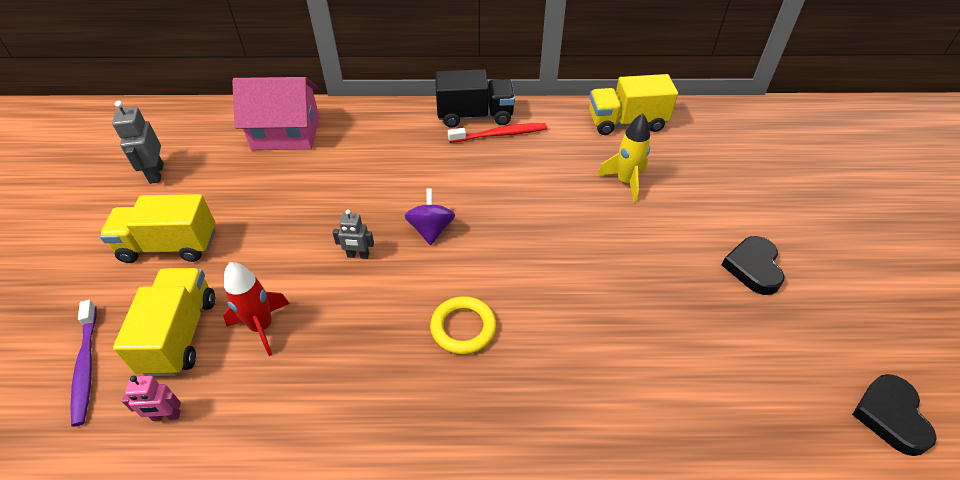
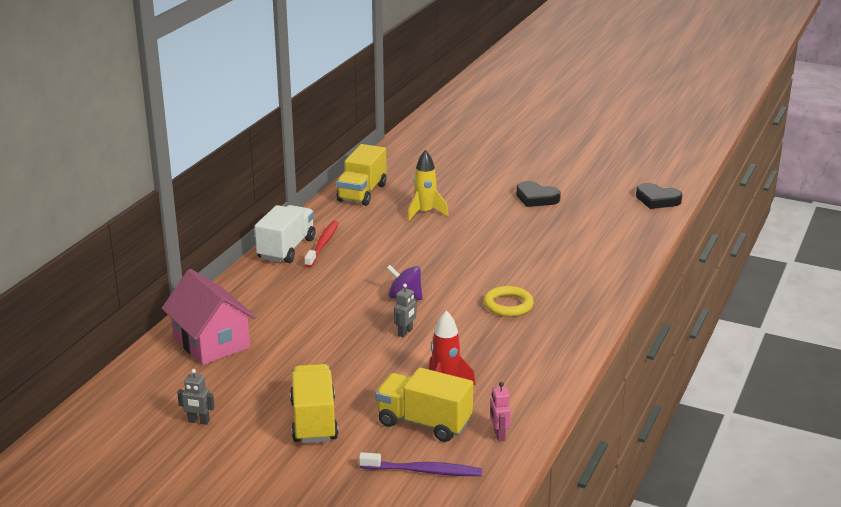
camera: 65 degrees left, 20 degrees down
yellow truck [100,194,215,263] -> yellow truck turned 150 degrees clockwise [290,364,338,443]
grey robot [112,101,164,184] -> grey robot [177,369,215,425], size x0.66
pink robot [122,376,181,421] -> pink robot turned 150 degrees clockwise [490,382,511,441]
pink house [232,77,320,150] -> pink house turned 60 degrees counterclockwise [162,269,256,365]
black truck [435,69,515,128] -> white truck [255,205,315,263]

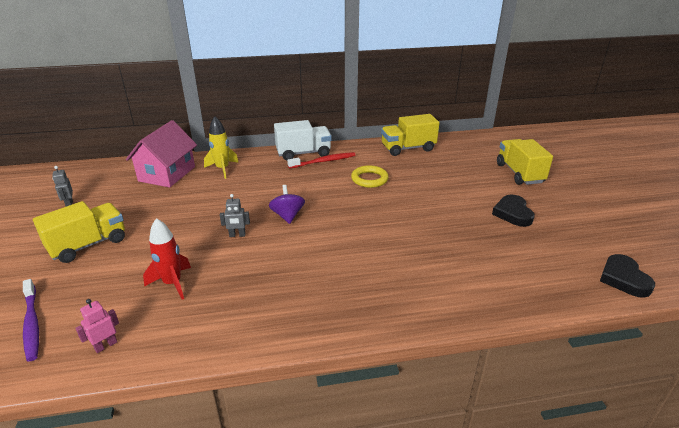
camera: 55 degrees right, 5 degrees up
yellow truck [375,368,473,442] -> yellow truck moved to [497,139,553,185]
yellow rocket [407,150,449,221] -> yellow rocket moved to [204,116,239,179]
yellow ring [484,286,534,317] -> yellow ring moved to [351,165,389,188]

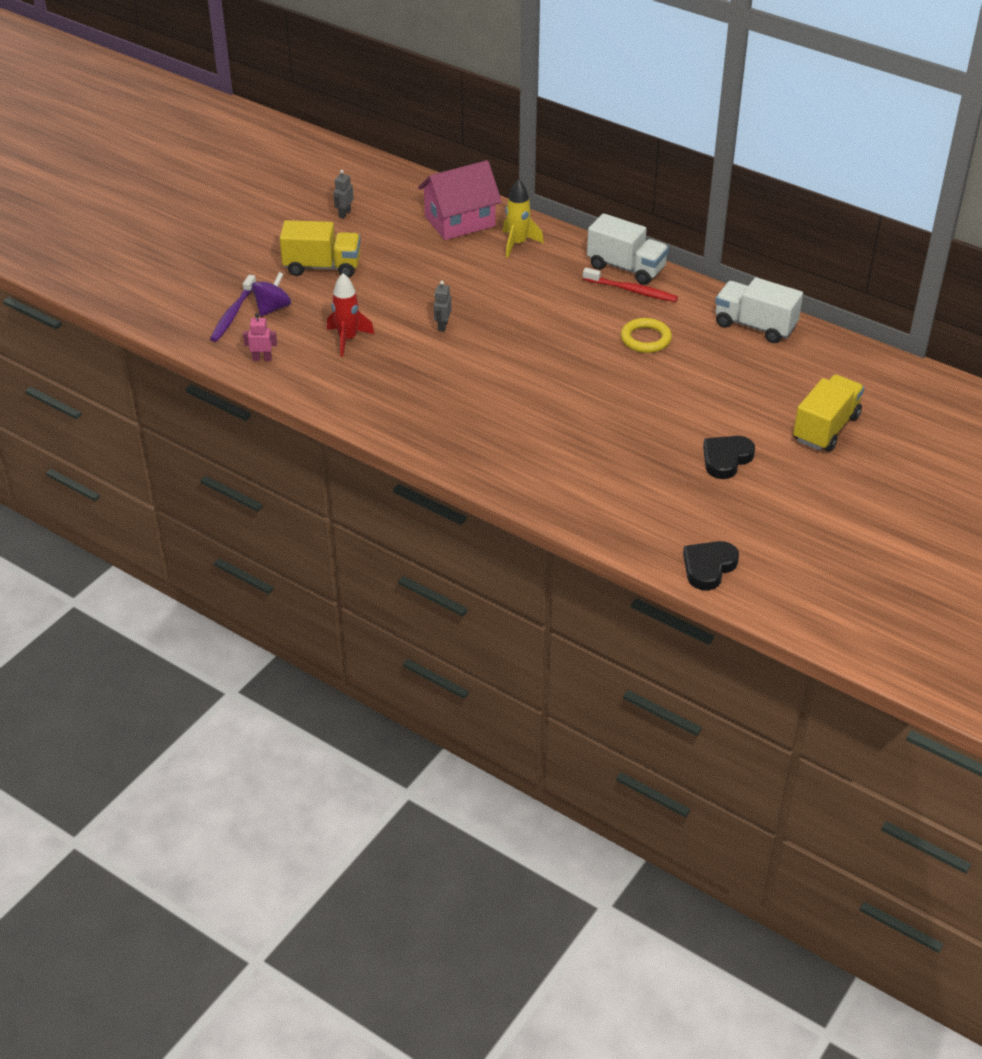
camera: 45 degrees right, 10 degrees up
grey robot [220,194,250,237] -> grey robot turned 60 degrees clockwise [434,281,451,332]
purple spinning top [269,185,305,224] -> purple spinning top moved to [252,272,291,316]
yellow truck [381,114,440,156] -> white truck [715,277,803,343]

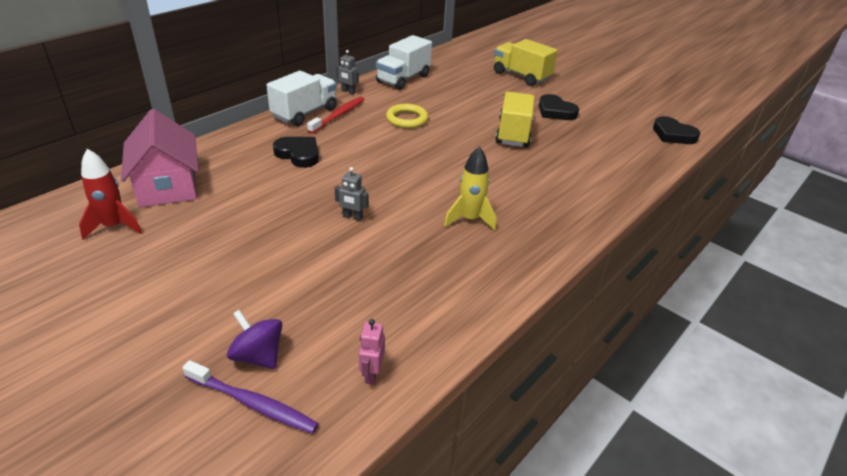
camera: 85 degrees left, 5 degrees down
yellow truck [280,220,361,278] -> yellow truck moved to [495,92,535,147]
red rocket [327,273,375,357] -> red rocket moved to [79,149,142,240]
grey robot [333,170,354,219] -> grey robot moved to [336,50,359,95]
yellow rocket [503,179,544,258] -> yellow rocket moved to [444,146,496,231]
none -> black heart [273,137,319,168]

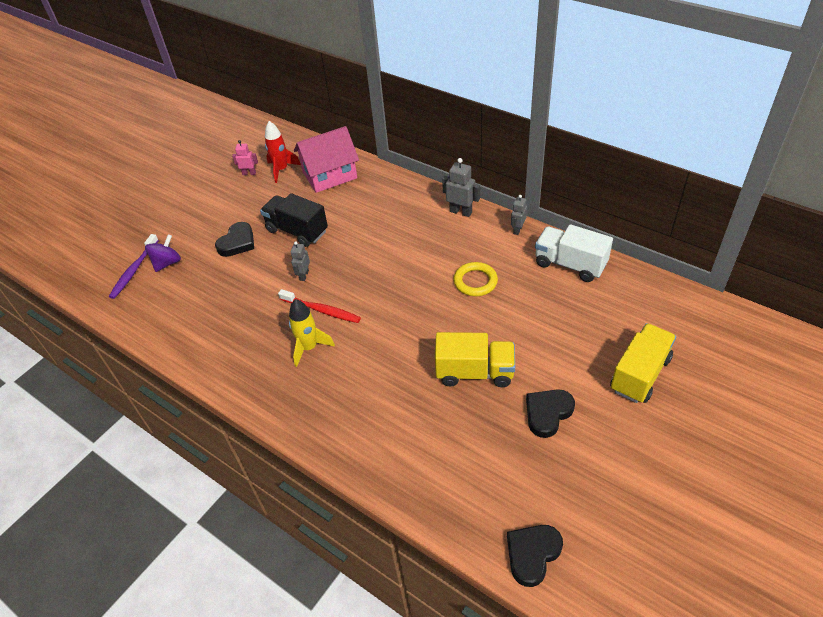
camera: 90 degrees right, 10 degrees up
white truck [266,71,337,126] -> grey robot [442,158,480,217]
black heart [273,137,319,168] -> black heart moved to [215,222,254,257]
red toothbrush [307,97,365,134] -> red toothbrush moved to [278,289,361,323]
pink robot [359,319,385,385] -> pink robot moved to [232,140,258,175]
none -> black truck [260,193,328,247]

